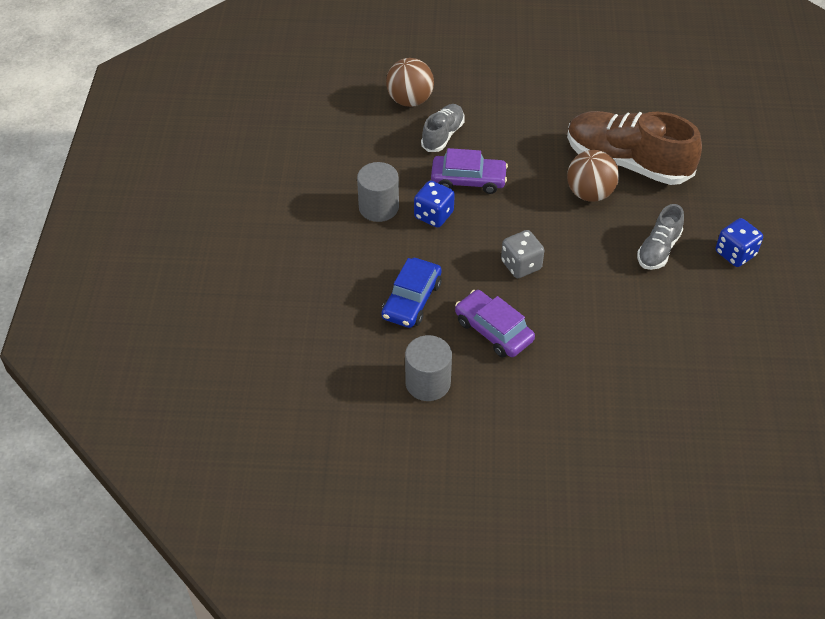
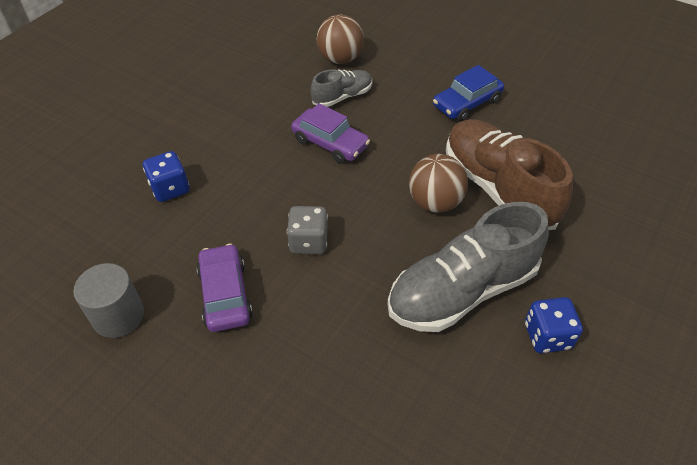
camera: 30 degrees right, 0 degrees up
grey cylinder [357,162,399,222] -> none
blue car [382,258,442,328] -> blue car moved to [433,65,504,121]
blue dice [414,180,455,228] -> blue dice moved to [143,151,190,202]
grey shoe [637,204,684,270] -> grey shoe [387,202,549,332], size x1.94

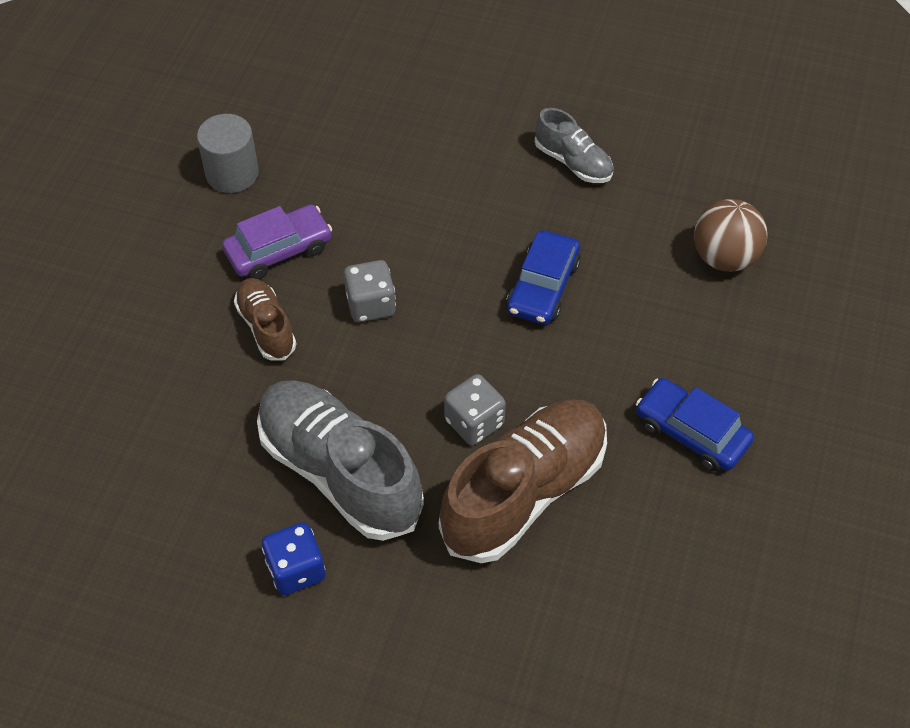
camera: 75 degrees right, 5 degrees up
blue dice [143,151,190,202] -> none
purple car [291,103,370,164] -> blue car [506,230,581,325]
grey shoe [311,69,372,107] -> grey shoe moved to [535,108,613,183]
brown ball [409,154,468,213] -> grey dice [444,374,506,445]
none -> brown shoe [234,278,296,360]

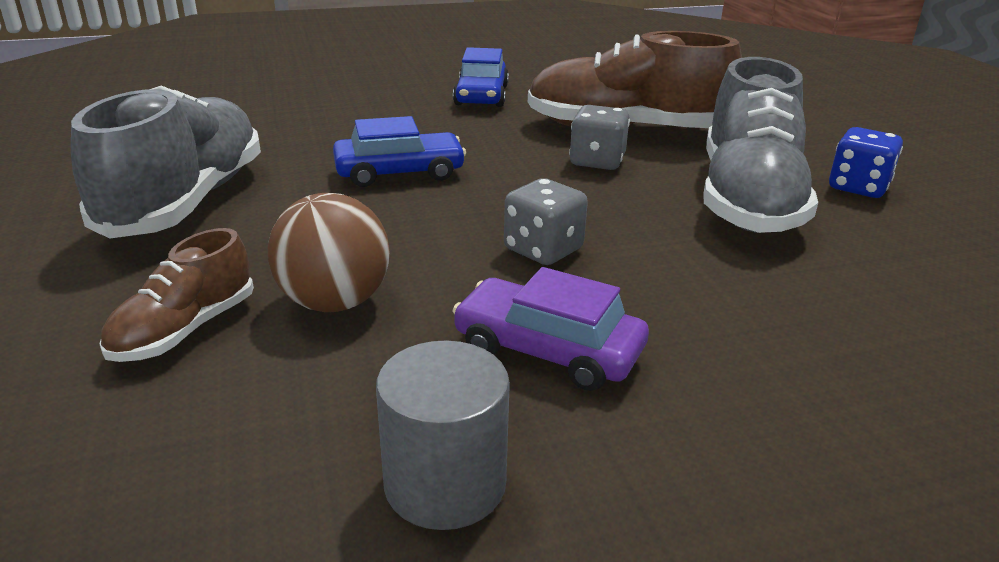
camera: 125 degrees left, 25 degrees down
brown shoe [234,278,296,360] -> brown shoe moved to [99,228,254,362]
grey shoe [535,108,613,183] -> grey shoe [71,86,261,238], size x1.94
brown ball [694,199,768,272] -> brown ball moved to [268,193,390,312]

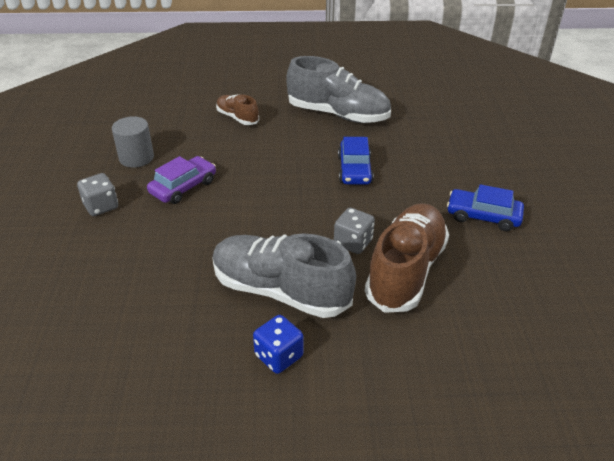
camera: 105 degrees right, 10 degrees up
brown ball [268,193,390,312] -> none
grey dice [504,178,588,265] -> grey dice moved to [77,173,118,216]

